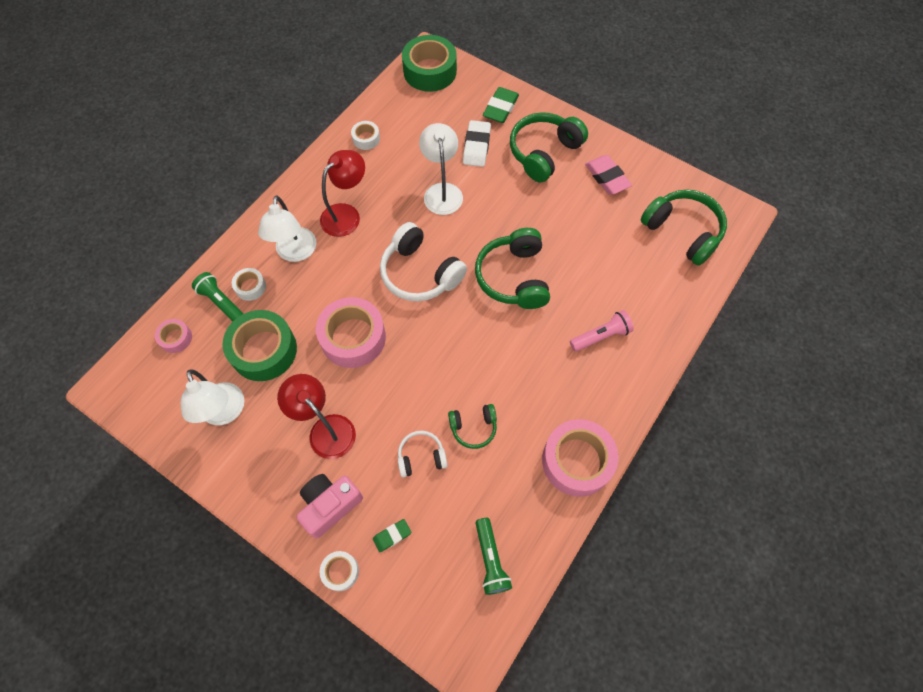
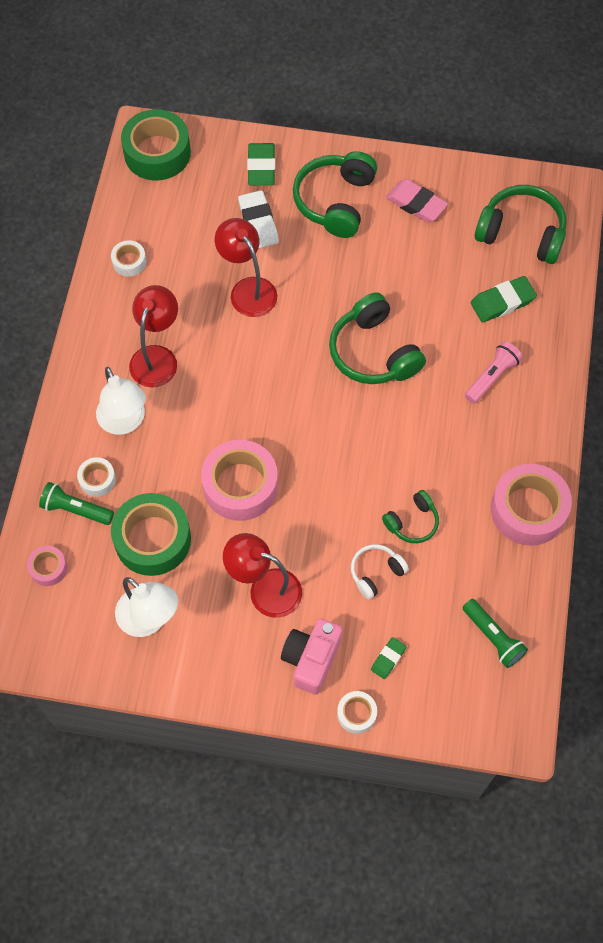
camera: 25 degrees left, 0 degrees up
white headphones [380,222,467,302] -> none
white lamp [419,123,463,215] -> red lamp [215,218,277,317]
none -> green eraser [471,276,537,322]

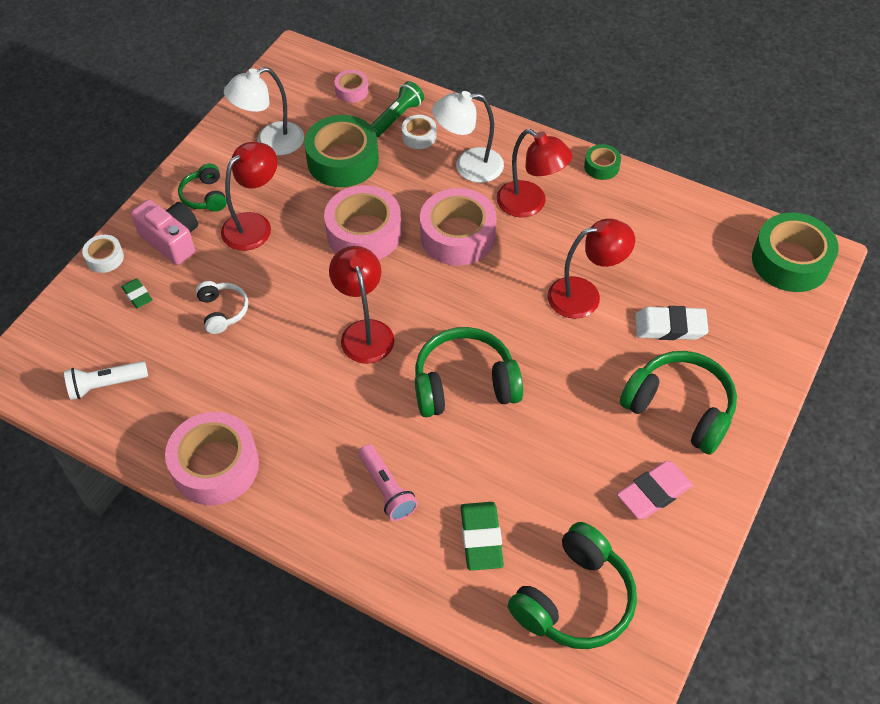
camera: 110 degrees right, 10 degrees down
white tape [111,240,146,277] -> none
green eraser [247,143,275,185] -> none
green headphones [382,490,439,543] -> green headphones moved to [178,164,227,212]
green flashlight [463,599,528,668] -> white flashlight [64,361,148,400]
none -> red lamp [329,246,395,364]
none -> pink tape [420,188,497,266]
none -> green tape [584,144,621,180]

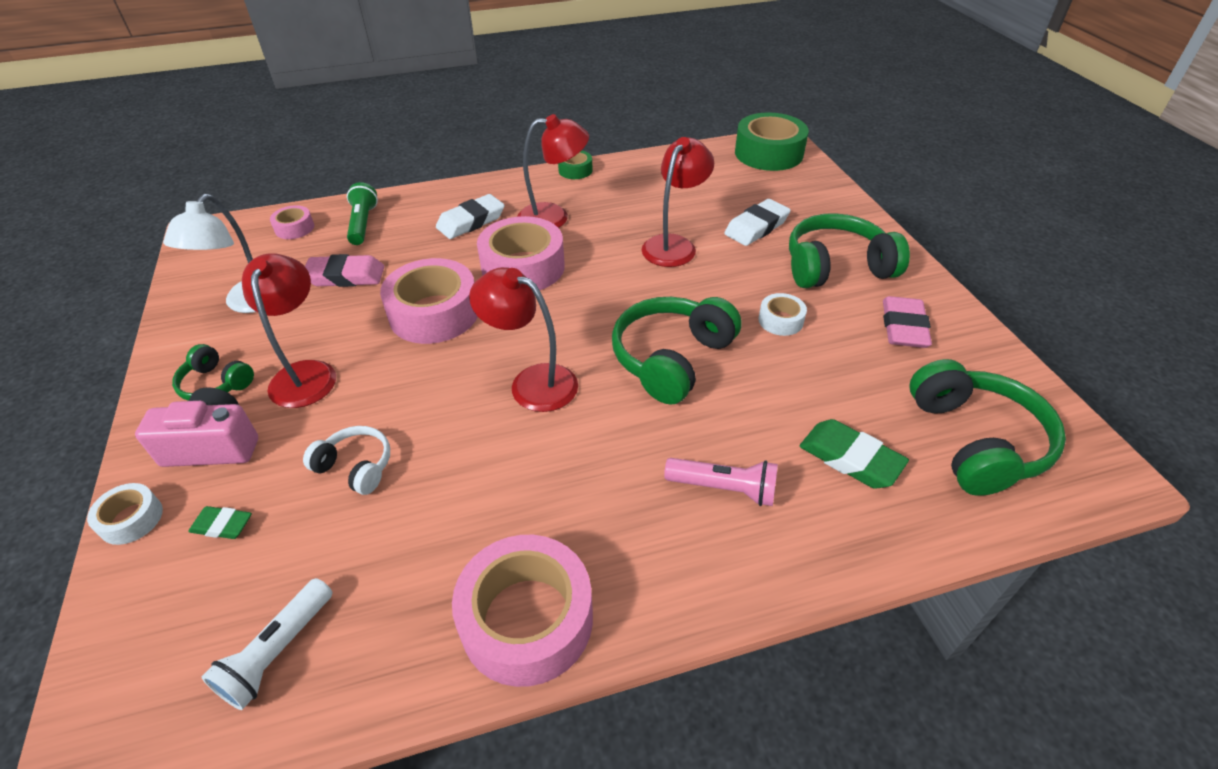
camera: 45 degrees left, 10 degrees down
green tape [304,115,379,187] -> pink eraser [305,254,384,287]
white tape [402,115,436,149] -> white tape moved to [759,293,807,336]
white lamp [432,91,504,183] -> white eraser [436,194,505,239]

